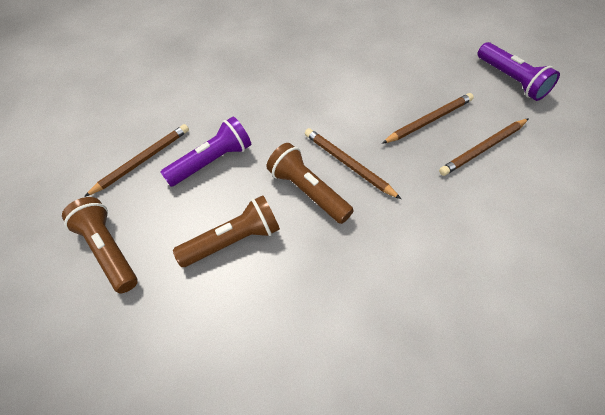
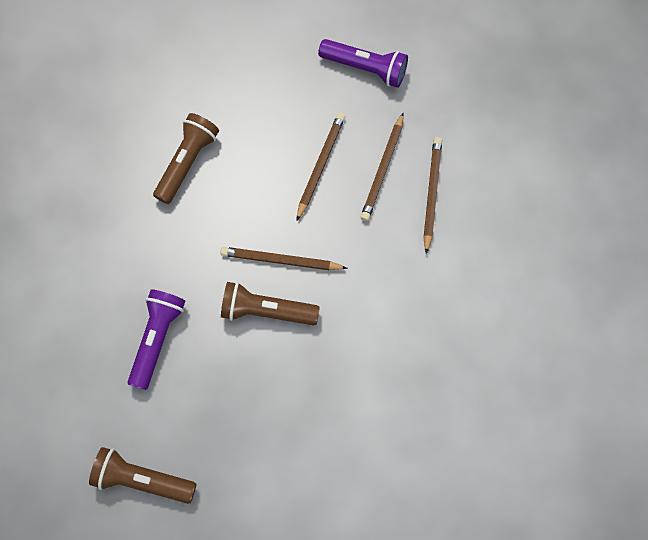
camera: 40 degrees left, 15 degrees up
brown pencil [84,124,189,197] -> brown pencil moved to [423,137,442,254]
brown flashlight [173,195,280,267] -> brown flashlight moved to [153,113,219,204]

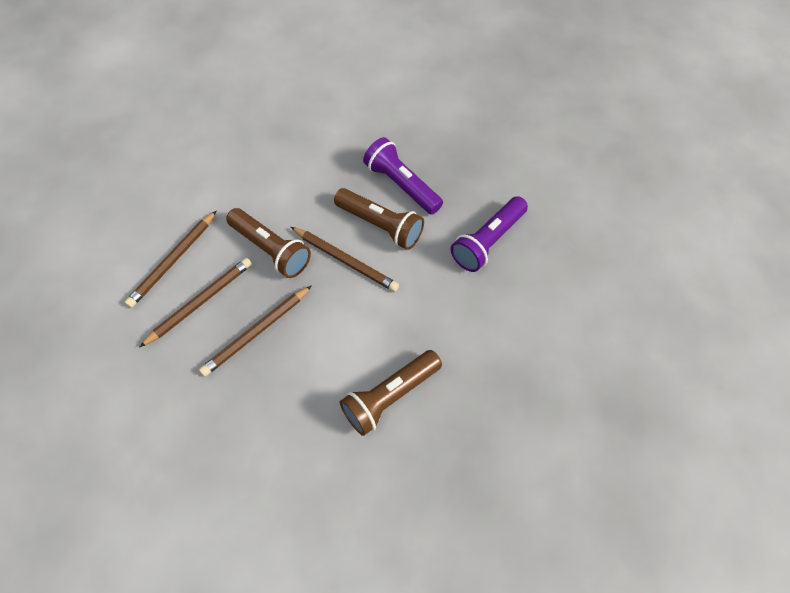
camera: 155 degrees left, 10 degrees down
brown flashlight [89,447,197,504] -> brown flashlight moved to [226,208,311,278]
purple flashlight [318,39,408,88] -> purple flashlight moved to [363,137,443,215]

